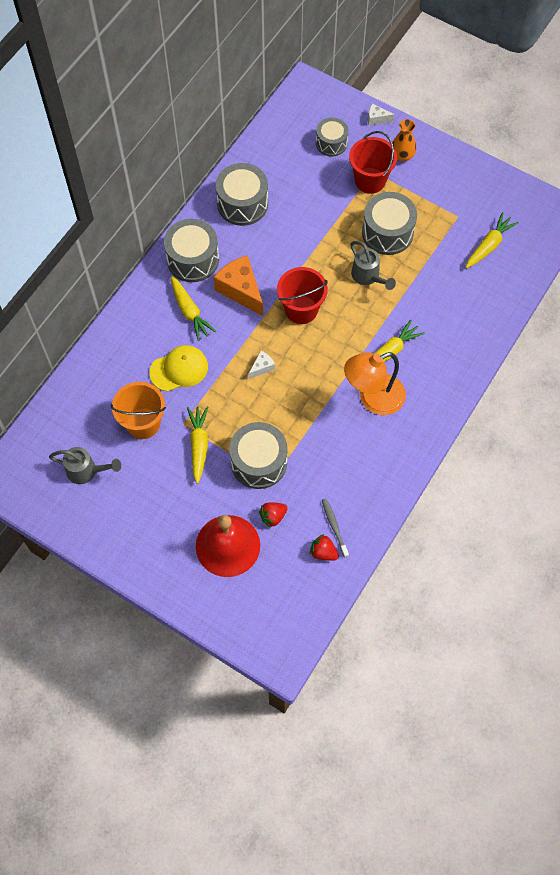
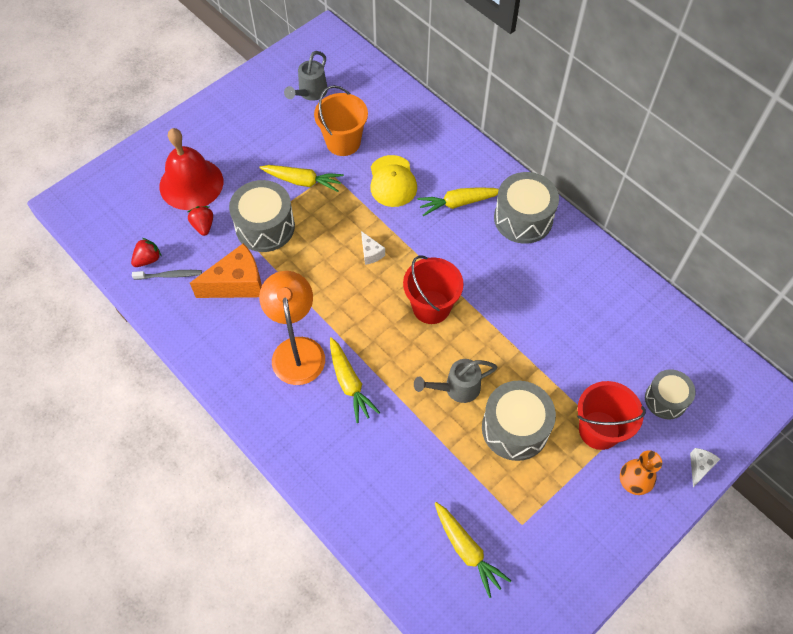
camera: 105 degrees right, 5 degrees down
orange cheese [214,255,263,316] -> orange cheese moved to [190,243,262,298]
grey drum [216,163,268,226] -> none

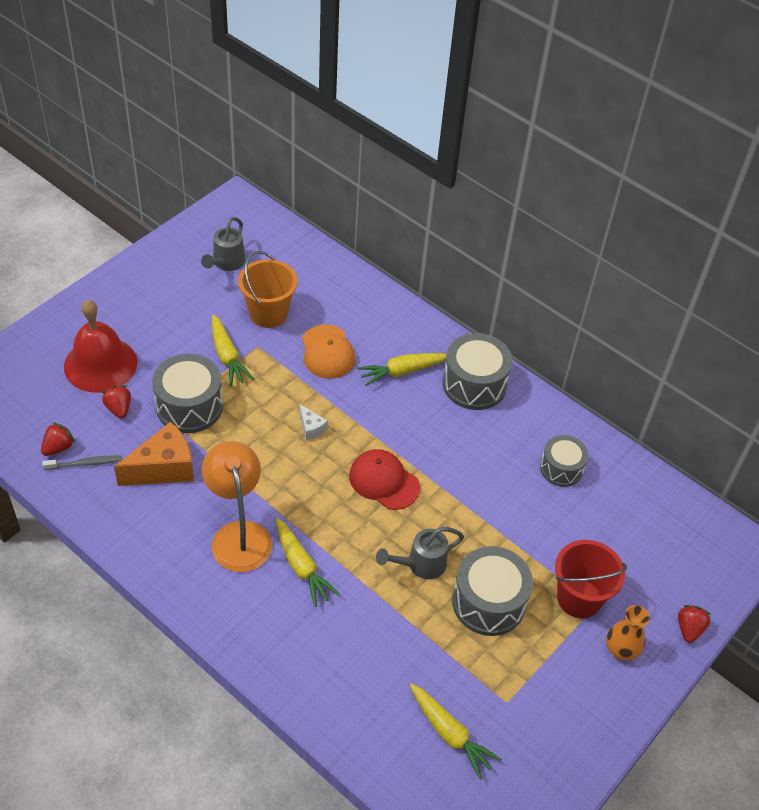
camera: 10 degrees left, 10 degrees down
yellow carrot [259,165,344,192] -> yellow carrot turned 60 degrees clockwise [212,314,254,386]
yellow cap [371,155,417,207] -> orange cap [302,324,356,379]
red bucket [403,256,464,324] -> red cap [349,449,420,510]
grey drum [645,369,696,419] -> grey drum moved to [540,435,588,487]
white cheese [690,448,720,487] -> red strawberry [678,605,711,643]

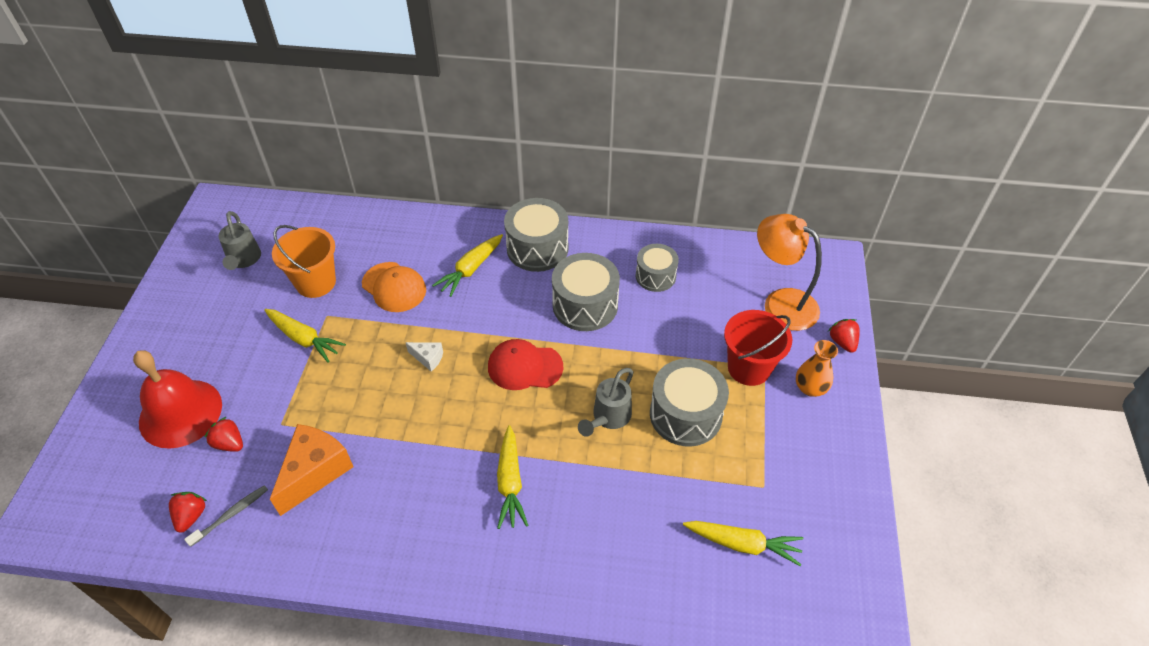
camera: 30 degrees left, 0 degrees up
grey drum [152,354,223,433] -> grey drum moved to [552,253,620,331]
orange lamp [202,441,272,572] -> orange lamp moved to [757,214,822,331]
yellow carrot [276,518,340,607] -> yellow carrot turned 60 degrees clockwise [497,425,529,529]

